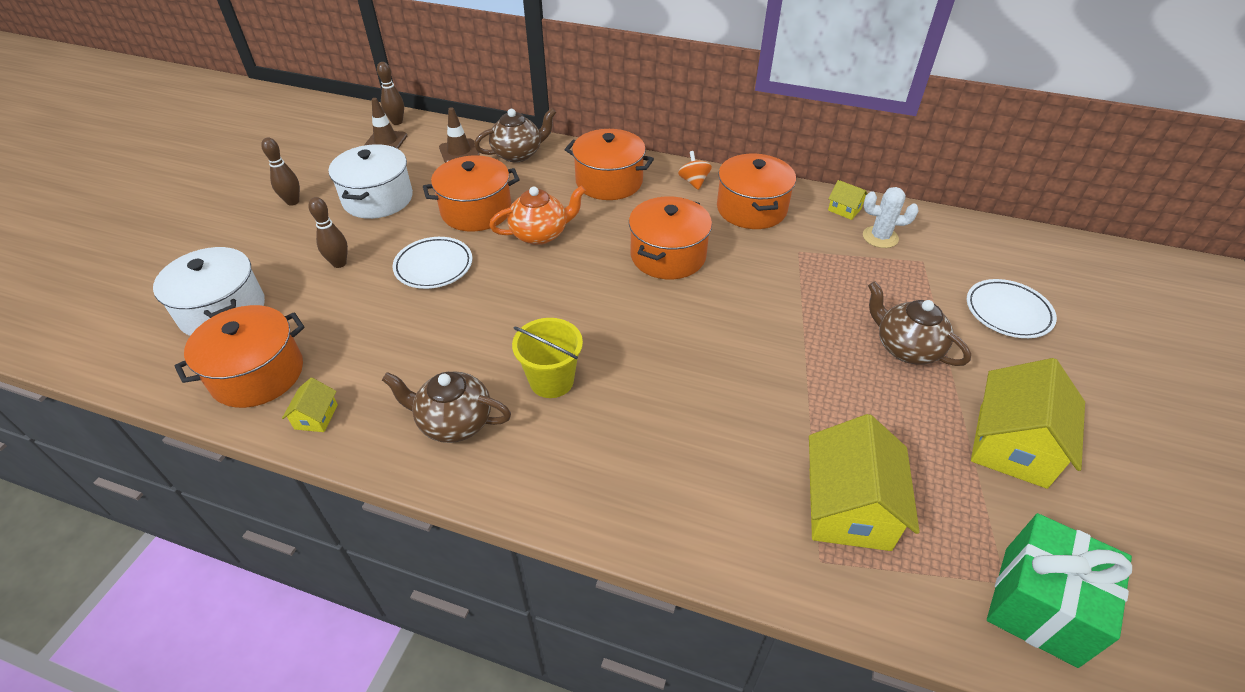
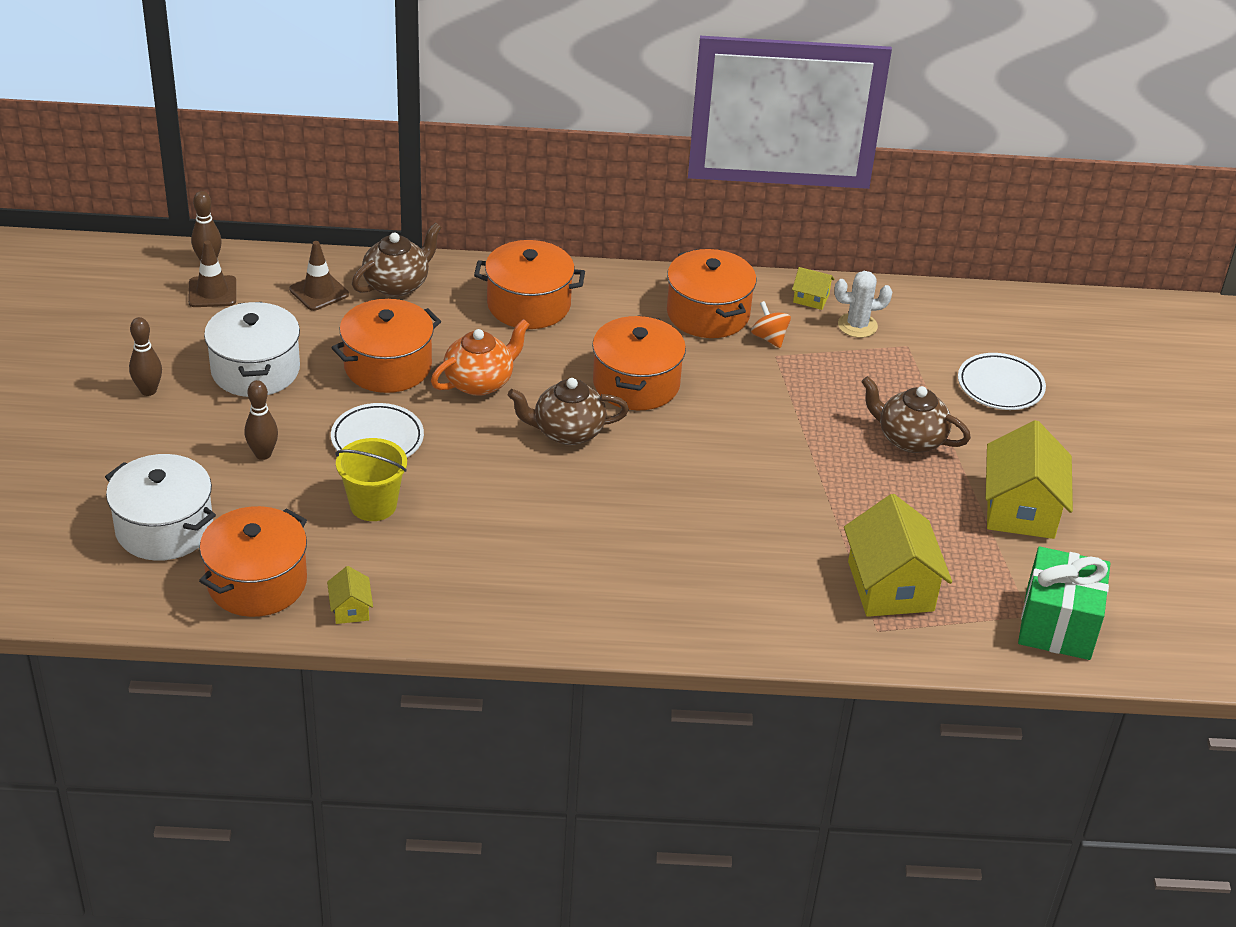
camera: 20 degrees left, 5 degrees down
brown teapot [382,372,511,443] -> brown teapot moved to [508,378,629,445]
yellow bucket [512,318,583,398] -> yellow bucket moved to [335,438,407,521]
orange spinning top [678,151,712,190] -> orange spinning top moved to [751,301,791,348]

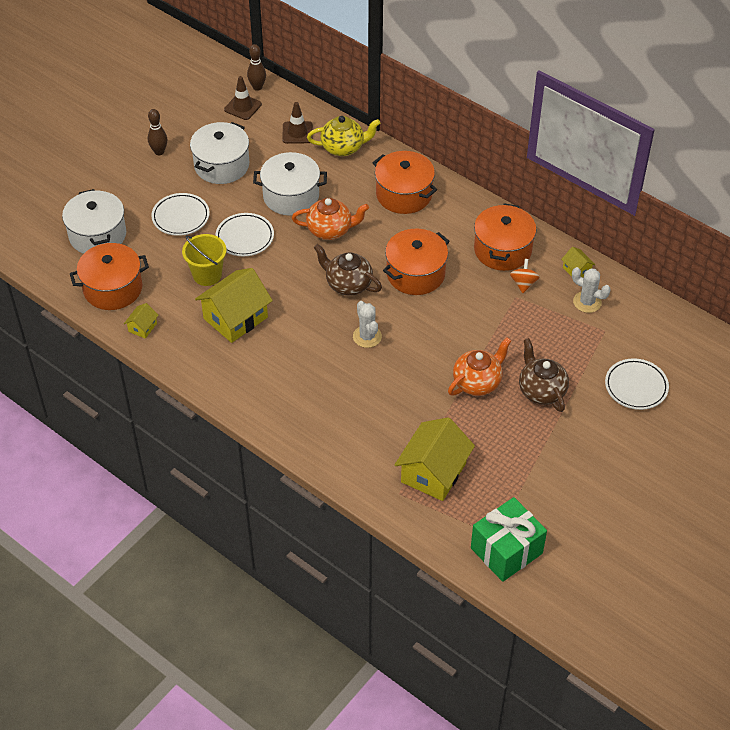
camera: 40 degrees right, 10 degrees up
brown bowling pin [245,380,278,460] -> white plate [151,193,210,236]
orange pot [331,299,441,393] -> white pot [253,152,327,216]
brown teapot [352,222,442,297] -> yellow teapot [307,116,380,156]
yellow house [985,420,1073,539] -> yellow house moved to [195,268,273,343]
none -> white cactus [353,301,382,348]
none -> orange teapot [448,337,511,396]

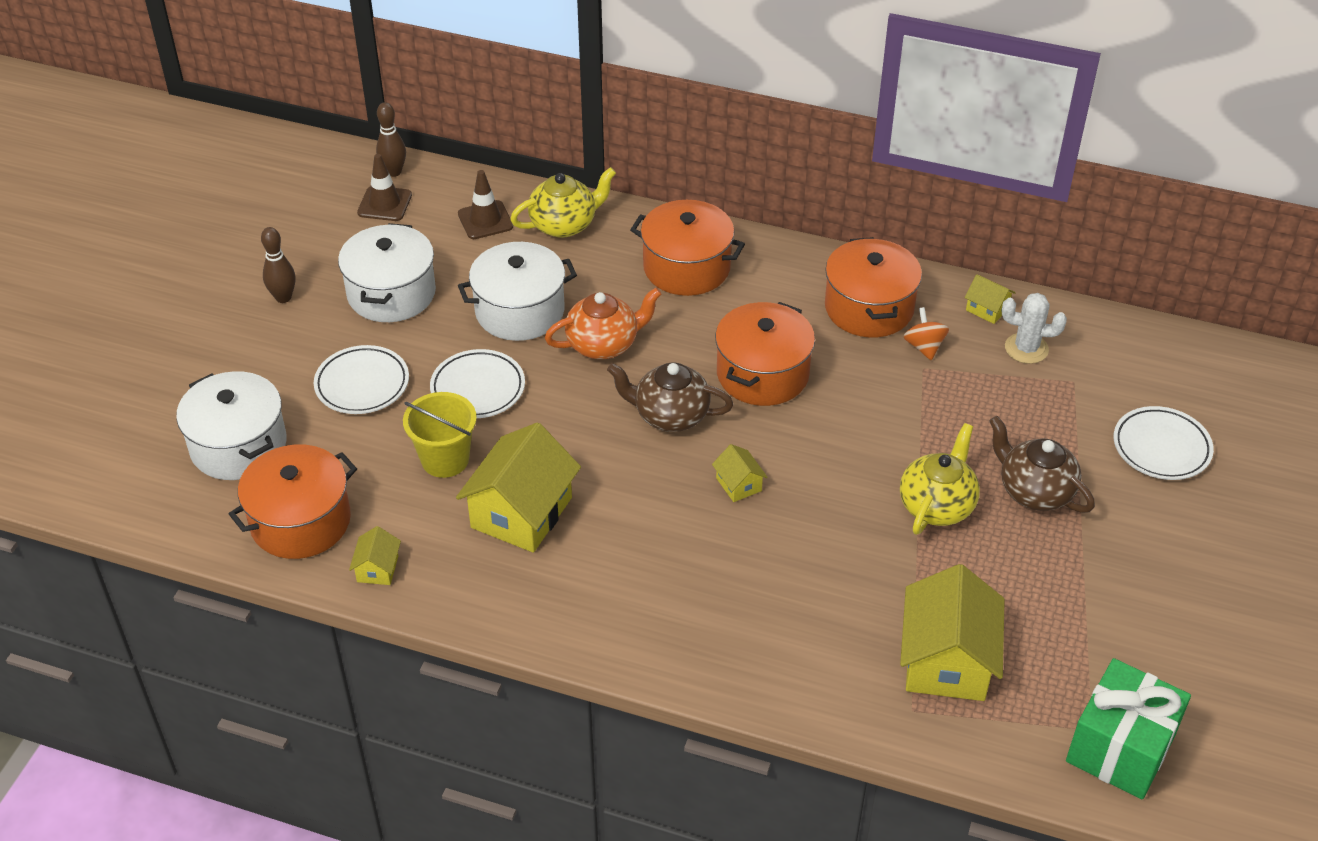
camera: 20 degrees left, 5 degrees down
white cactus [353,301,382,348] -> yellow house [712,444,768,502]
orange teapot [448,337,511,396] -> yellow teapot [900,423,980,535]

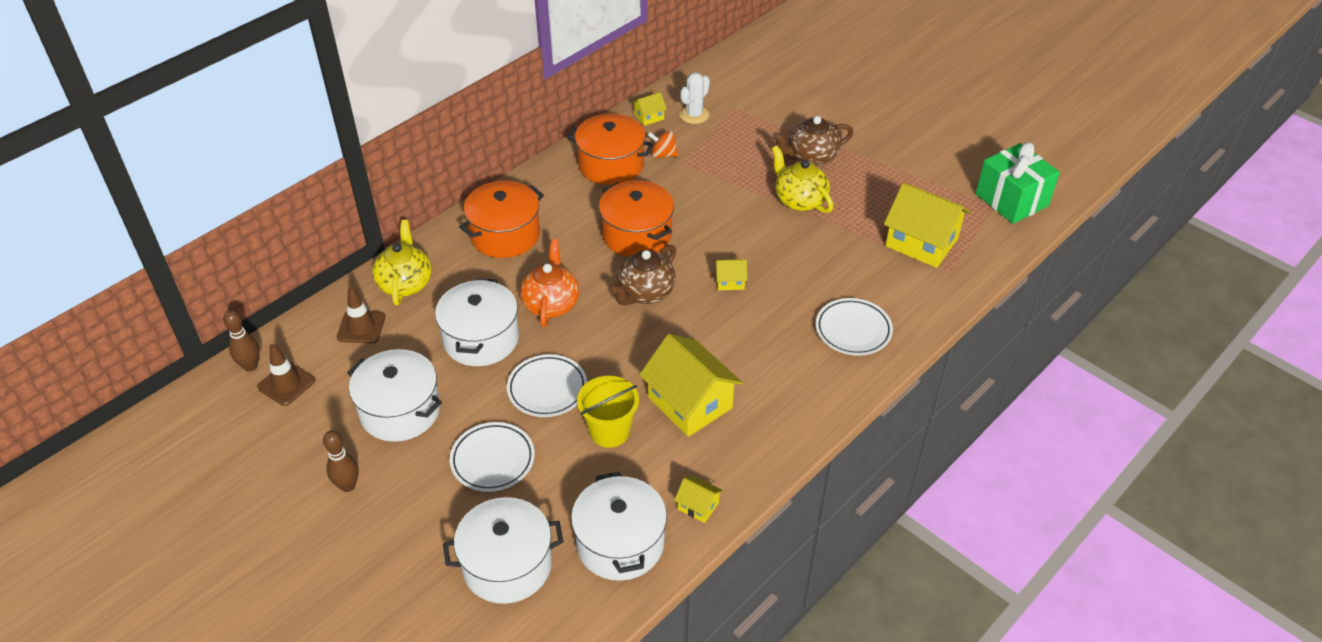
camera: 65 degrees left, 0 degrees up
orange pot [229,444,357,559] -> white pot [571,472,667,581]
white plate [1113,406,1214,480] -> white plate moved to [816,298,893,355]

